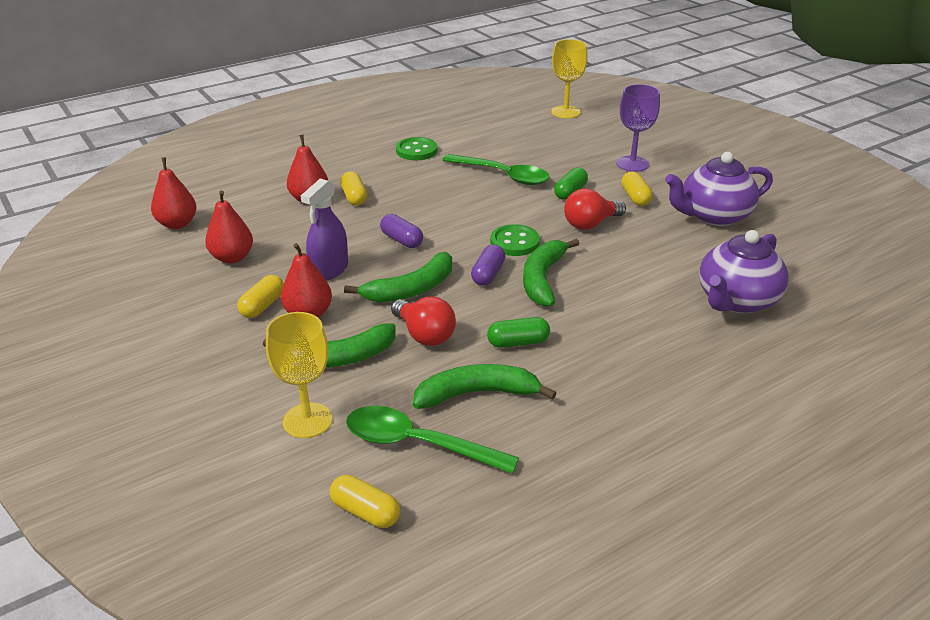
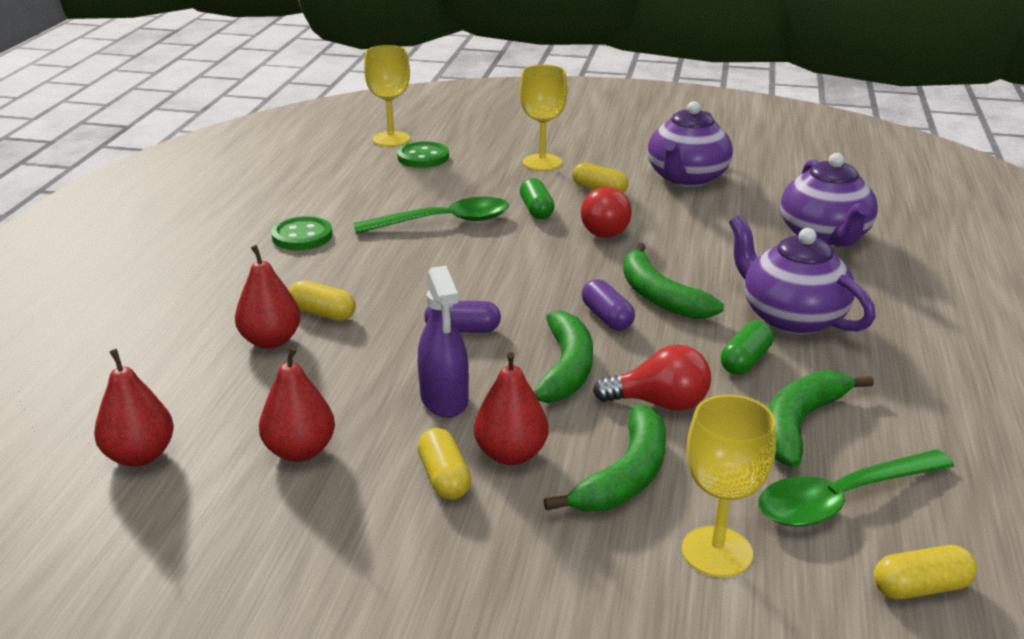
camera: 45 degrees left, 5 degrees down
green button [490,224,540,256] -> green button moved to [397,141,449,168]
purple goblet [616,84,660,172] -> yellow goblet [520,65,568,171]
none -> purple teapot [729,215,875,335]

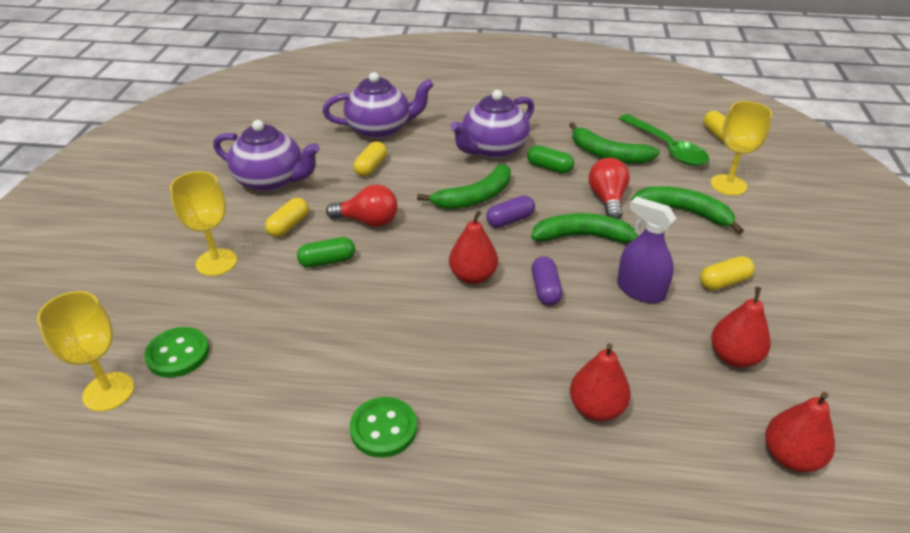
camera: 95 degrees left, 10 degrees up
yellow capsule [289,280,356,321] -> yellow capsule moved to [353,141,387,177]
green spoon [353,197,509,234] -> none
purple spray bottle [418,266,469,418] -> purple spray bottle turned 120 degrees counterclockwise [617,197,677,303]
red pear [474,352,549,465] -> red pear moved to [449,210,498,284]

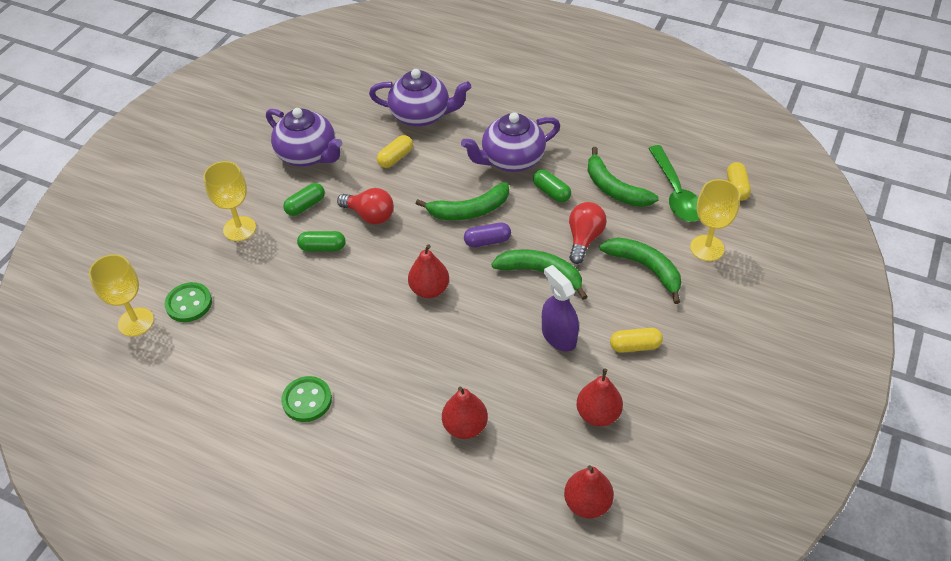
camera: 20 degrees right, 10 degrees up
yellow capsule [265,198,309,237] -> green capsule [283,183,325,216]
purple capsule [532,256,563,305] -> none

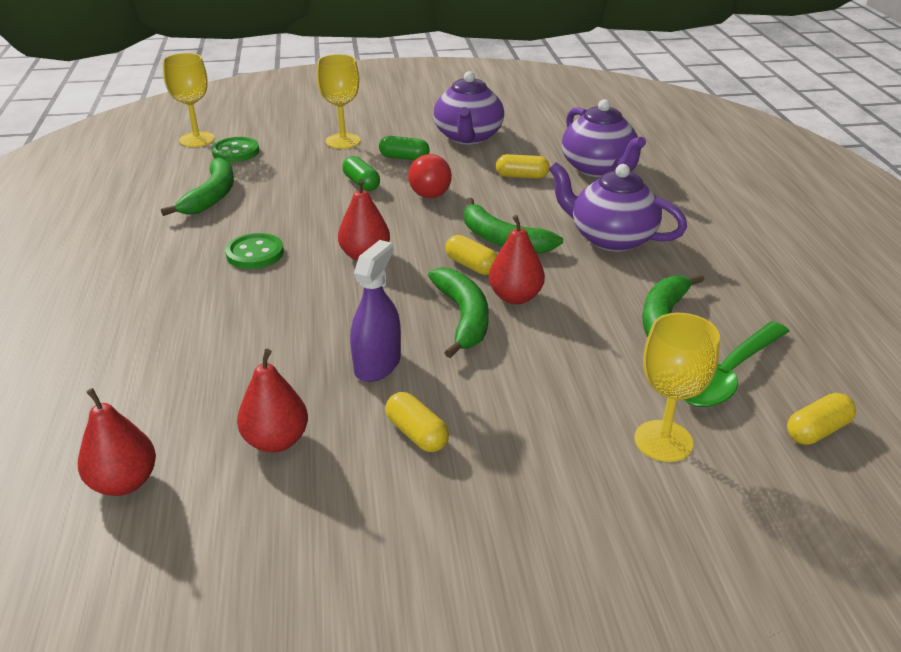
camera: 55 degrees right, 15 degrees down
green button [281,376,332,422] -> green button moved to [225,233,284,269]
red pear [442,387,488,439] -> red pear moved to [489,215,545,304]
purple capsule [464,223,511,247] -> yellow capsule [445,235,497,275]
green capsule [533,169,571,203] -> none
red light bulb [569,202,607,264] -> none
green banana [600,237,681,304] -> green banana moved to [161,157,234,216]

